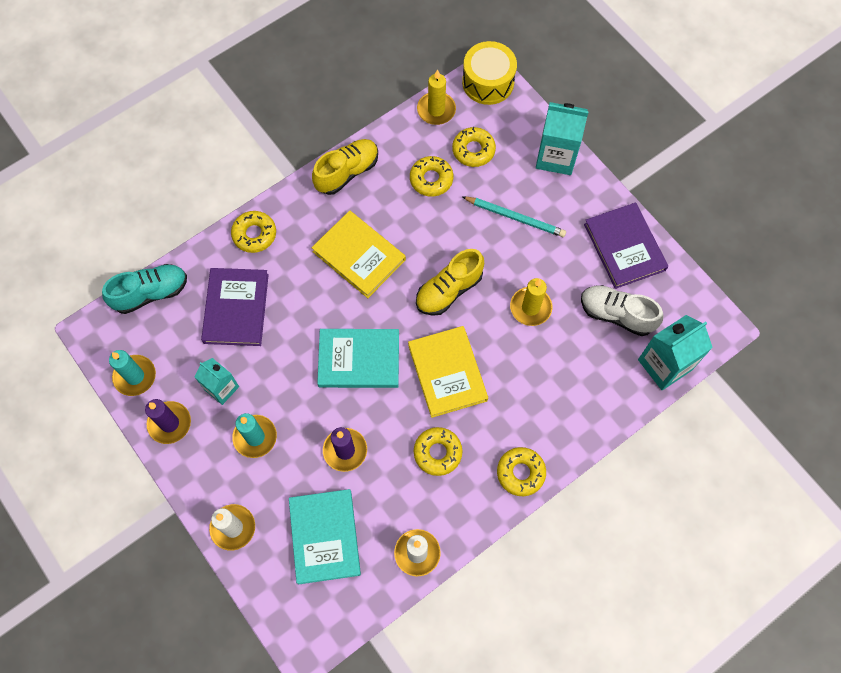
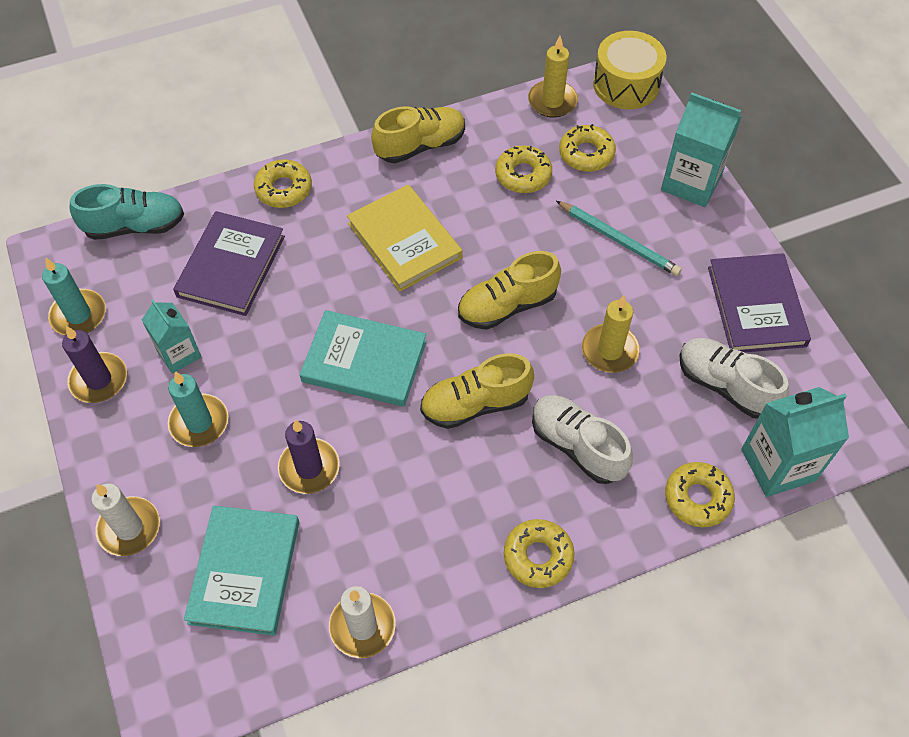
camera: 15 degrees right, 10 degrees down
yellow book [408,326,488,418] -> yellow shoe [420,353,534,429]
yellow donut [414,427,462,476] -> yellow donut moved to [665,462,735,527]
none -> white shoe [532,395,633,484]

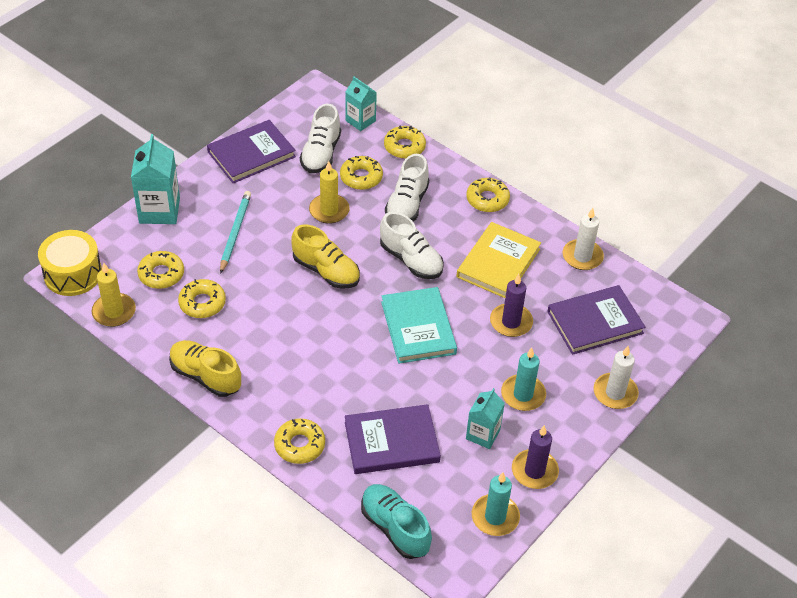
camera: 120 degrees left, 10 degrees down
turquoise book [184,506,299,636] -> purple book [547,285,646,355]
yellow book [347,184,462,292] -> yellow book moved to [457,222,541,298]
yellow shoe [420,353,534,429] -> white shoe [380,212,444,279]
turquoise carton [741,387,849,497] -> turquoise carton [346,76,377,131], size x0.63
none -> yellow donut [340,156,383,190]

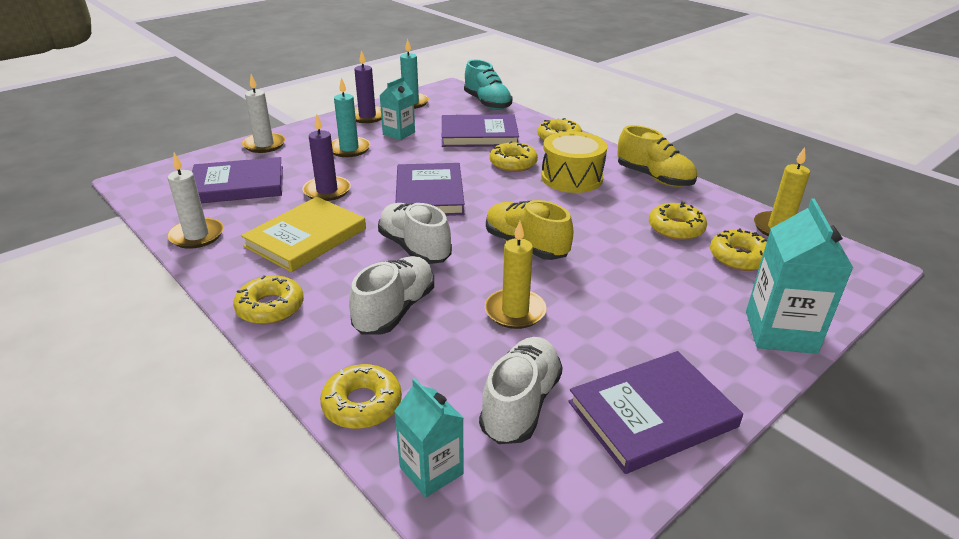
camera: 170 degrees left, 15 degrees down
yellow drum [38,230,102,296] -> yellow drum moved to [541,131,607,193]
turquoise pencil [220,191,251,274] -> none
yellow donut [340,156,383,190] -> yellow donut moved to [490,141,538,172]
turquoise book [381,287,457,364] -> purple book [395,163,465,216]

